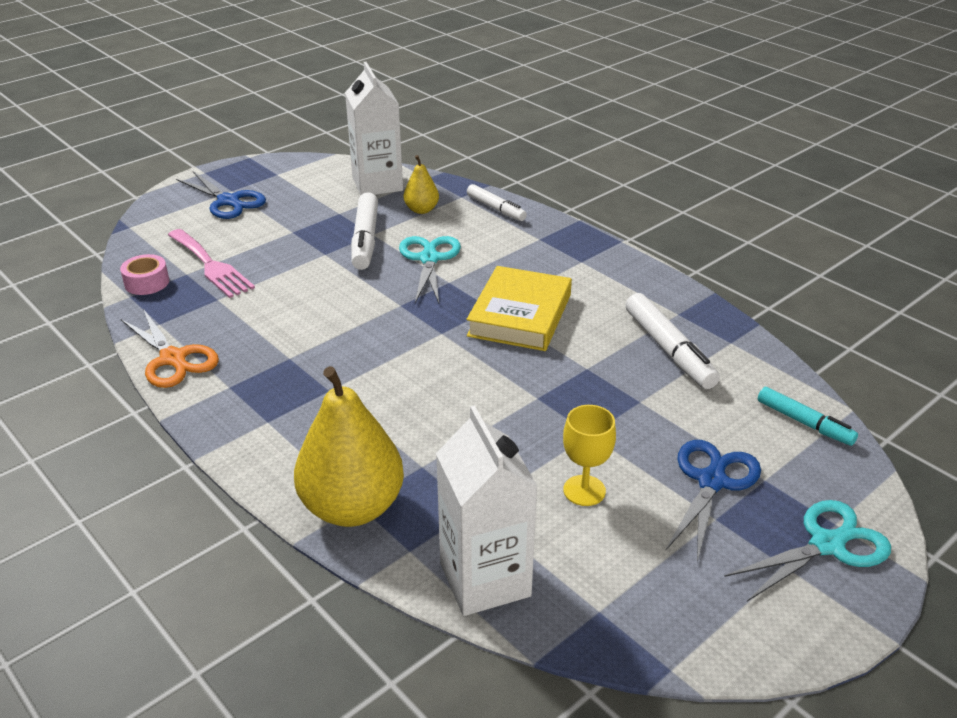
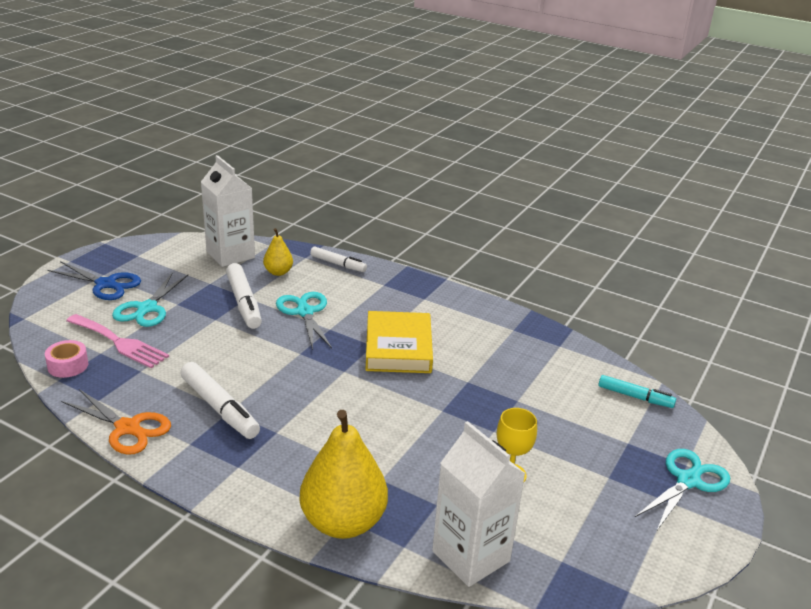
camera: 20 degrees left, 5 degrees down
white marker [625,293,720,389] -> white marker moved to [180,362,260,439]
blue scissors [666,440,761,562] -> none
none -> turquoise scissors [112,272,189,327]

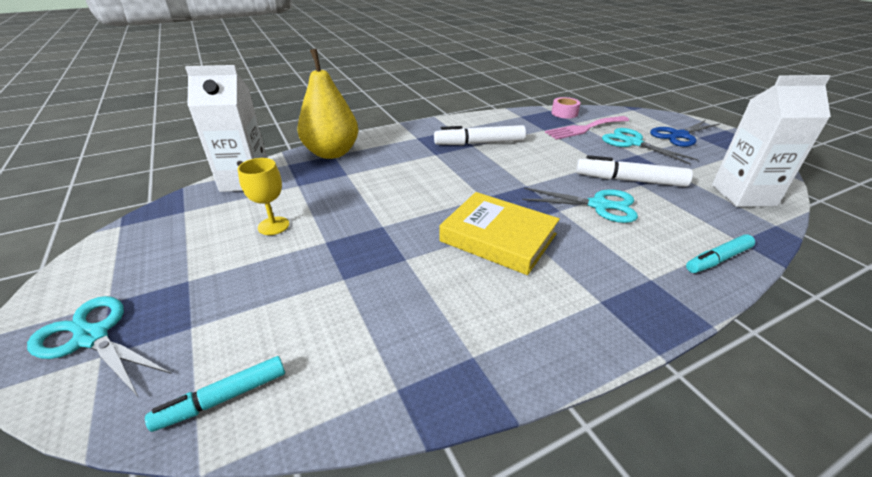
camera: 125 degrees right, 5 degrees up
orange scissors [61,389,171,455] -> none
yellow pear [263,228,293,276] -> none
white marker [310,246,367,272] -> turquoise marker [686,234,755,273]
turquoise scissors [635,449,730,532] -> turquoise scissors turned 135 degrees clockwise [27,296,172,398]

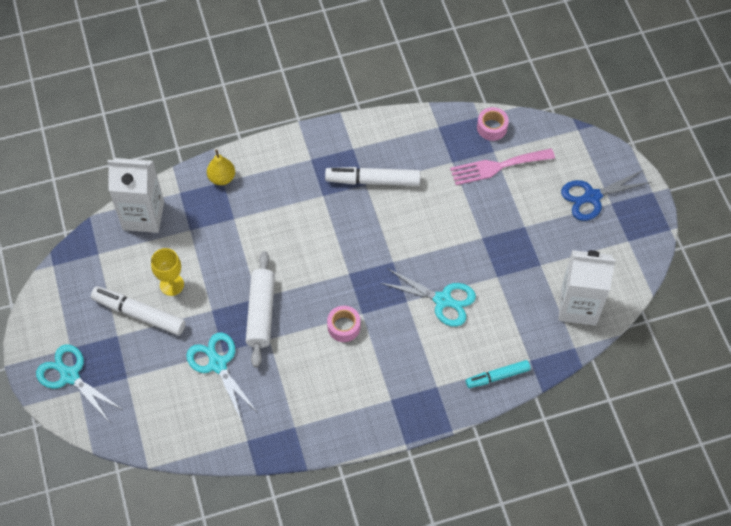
camera: 10 degrees right, 25 degrees up
turquoise marker [145,356,285,432] -> none
yellow pear [297,49,358,159] -> yellow pear [207,150,235,185], size x0.50
yellow book [440,192,560,275] -> pink tape [327,306,361,342]
white marker [576,155,693,187] -> white marker moved to [91,286,186,335]
turquoise scissors [602,128,698,165] -> turquoise scissors moved to [186,332,258,419]
none -> white rolling pin [246,251,275,367]

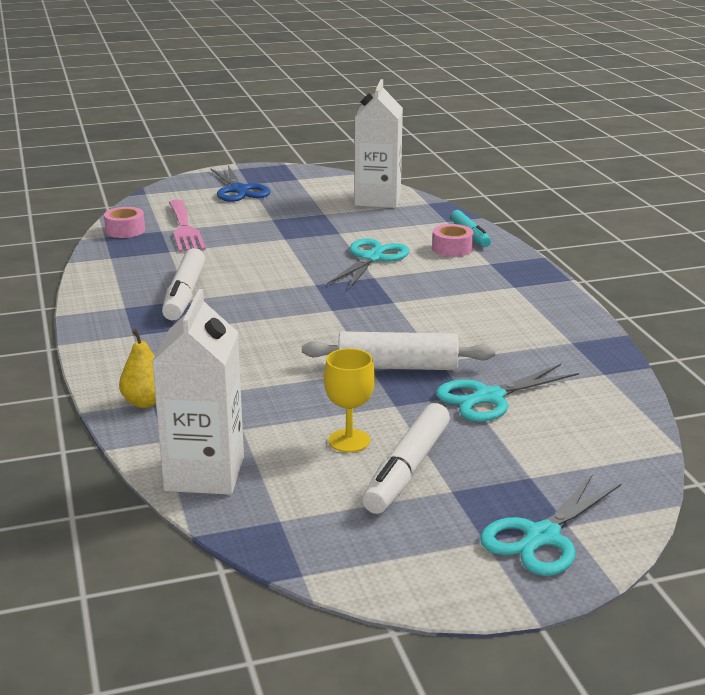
camera: 90 degrees left, 35 degrees down
pink tape [327,306,361,342] -> pink tape moved to [432,224,473,257]

